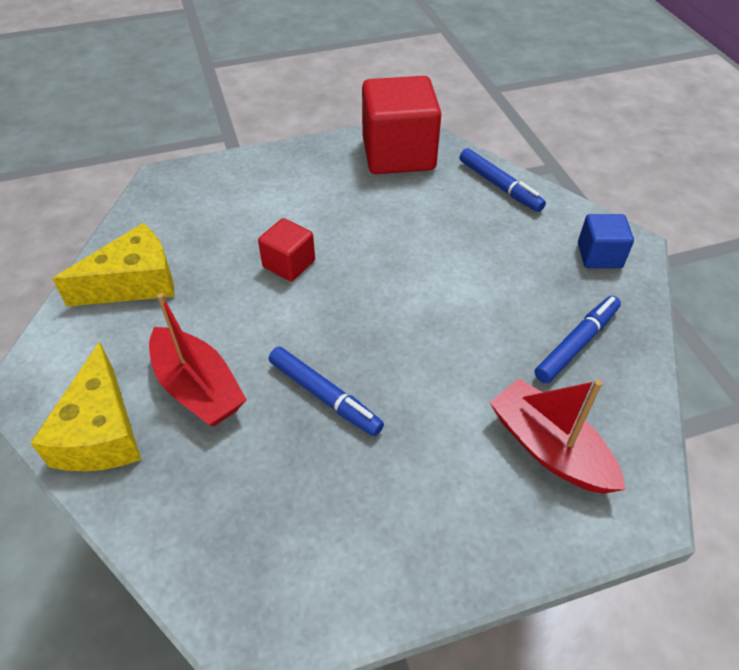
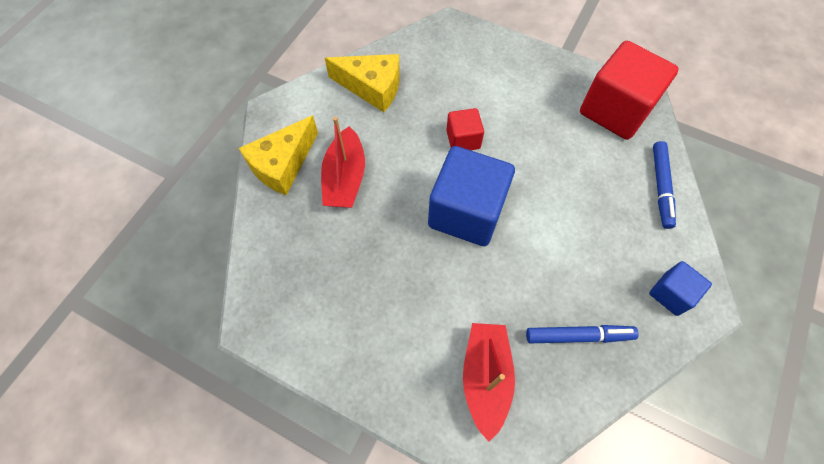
camera: 45 degrees right, 15 degrees up
blue marker [269,347,384,436] -> none
none -> blue cube [428,146,515,246]

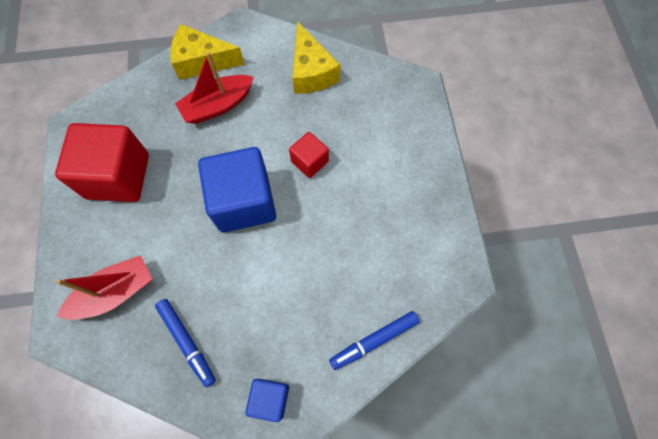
camera: 55 degrees right, 5 degrees up
red cube [580,41,679,140] -> red cube moved to [55,123,149,202]

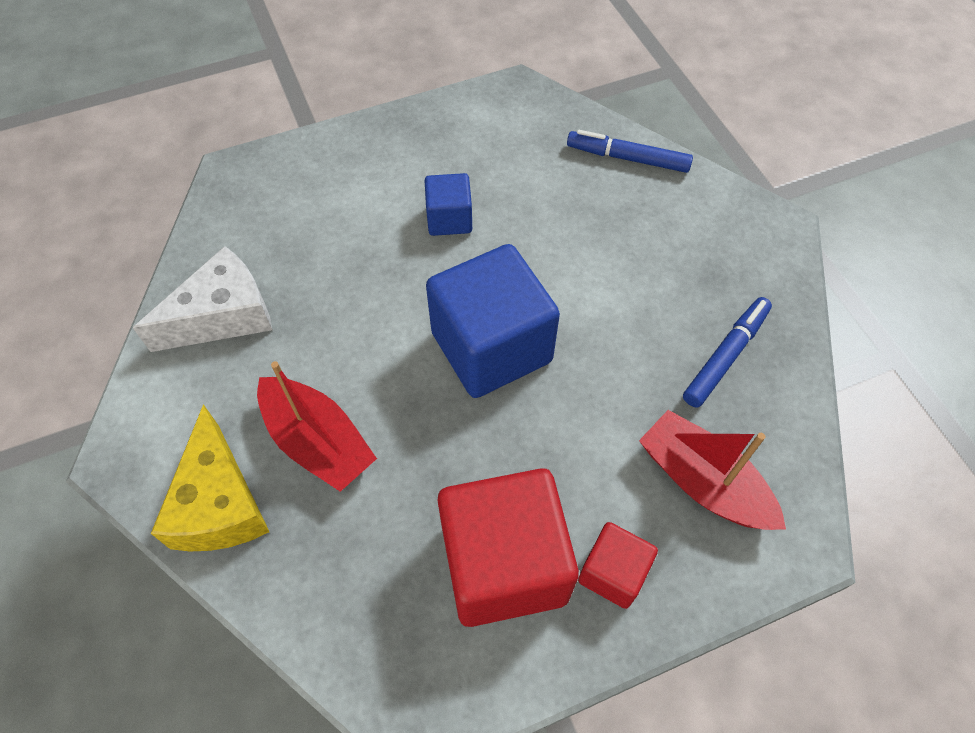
camera: 105 degrees left, 10 degrees down
blue cube [245,379,289,422] -> blue cube moved to [424,173,472,236]
red cube [289,132,329,178] -> red cube moved to [578,522,658,609]
yellow cheese [293,21,340,94] -> white cheese [133,246,272,352]
blue marker [329,311,420,370] -> blue marker turned 150 degrees clockwise [567,130,693,173]

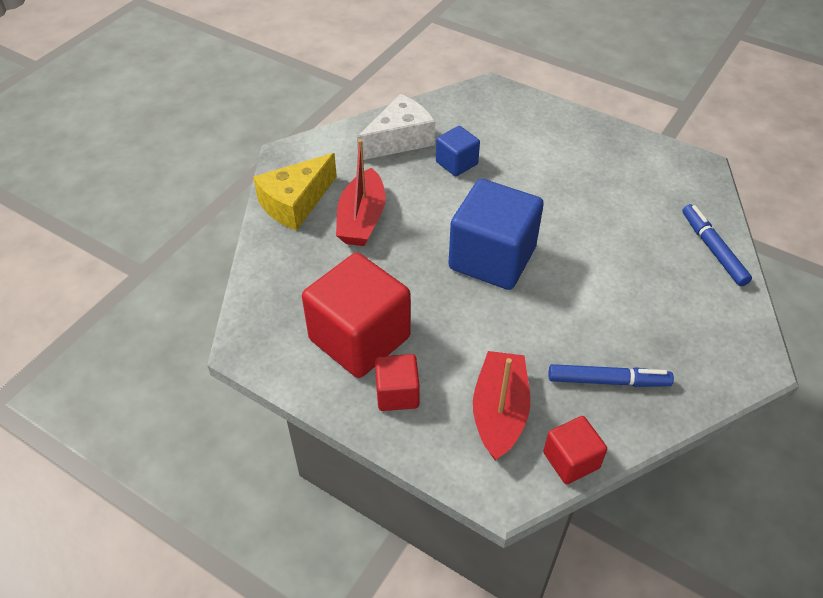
camera: 55 degrees right, 10 degrees down
white cheese [133,246,272,352] -> white cheese turned 60 degrees counterclockwise [357,94,435,160]
blue cube [424,173,472,236] -> blue cube moved to [436,126,480,176]
none -> red cube [543,416,607,484]

